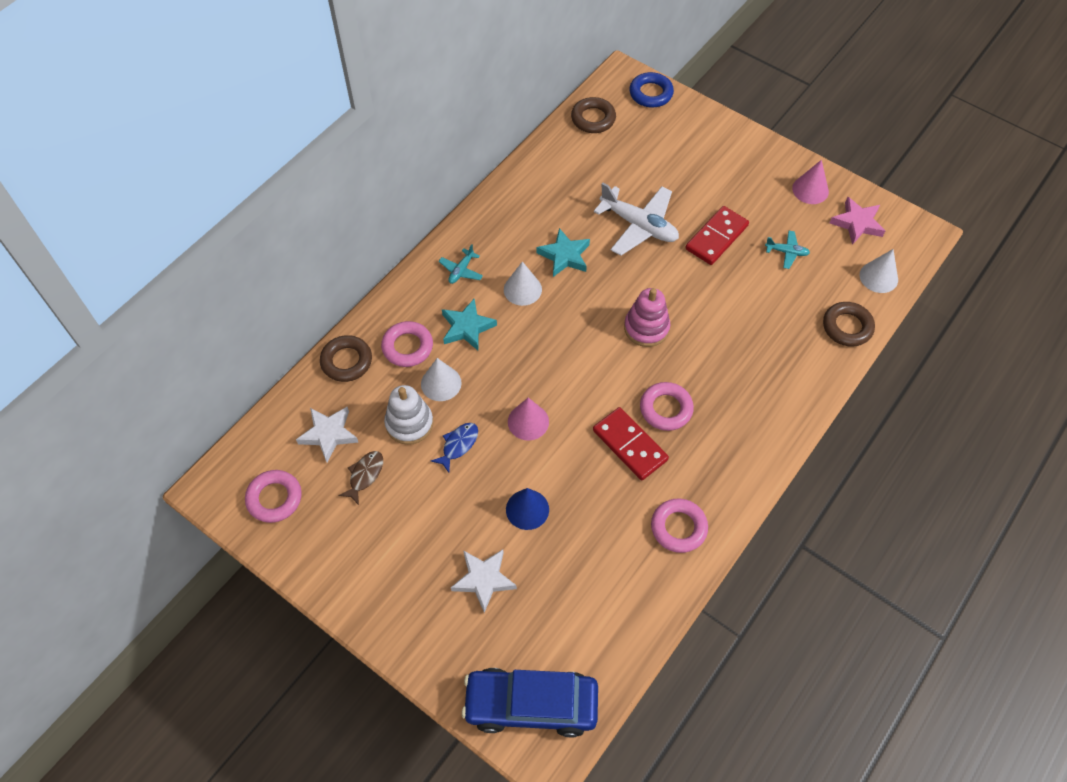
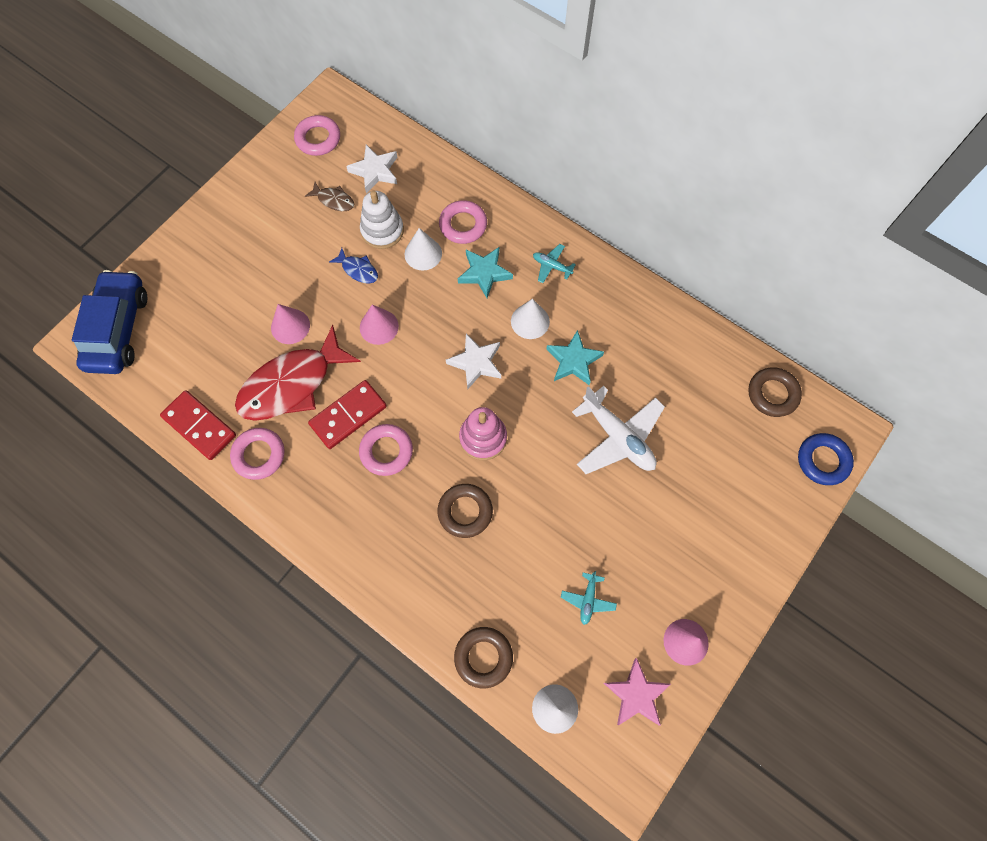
camera: 90 degrees right, 10 degrees up
brown ring [320,335,372,382] -> brown ring moved to [438,484,493,538]
white star [451,550,517,613] -> white star moved to [446,333,501,389]
blue cone [506,488,549,530] -> pink cone [271,304,310,344]
white plane [594,183,679,256] -> white plane turned 75 degrees counterclockwise [572,386,665,474]
red domino [685,206,749,265] -> red domino moved to [160,390,236,460]
none -> red fish [235,325,361,421]

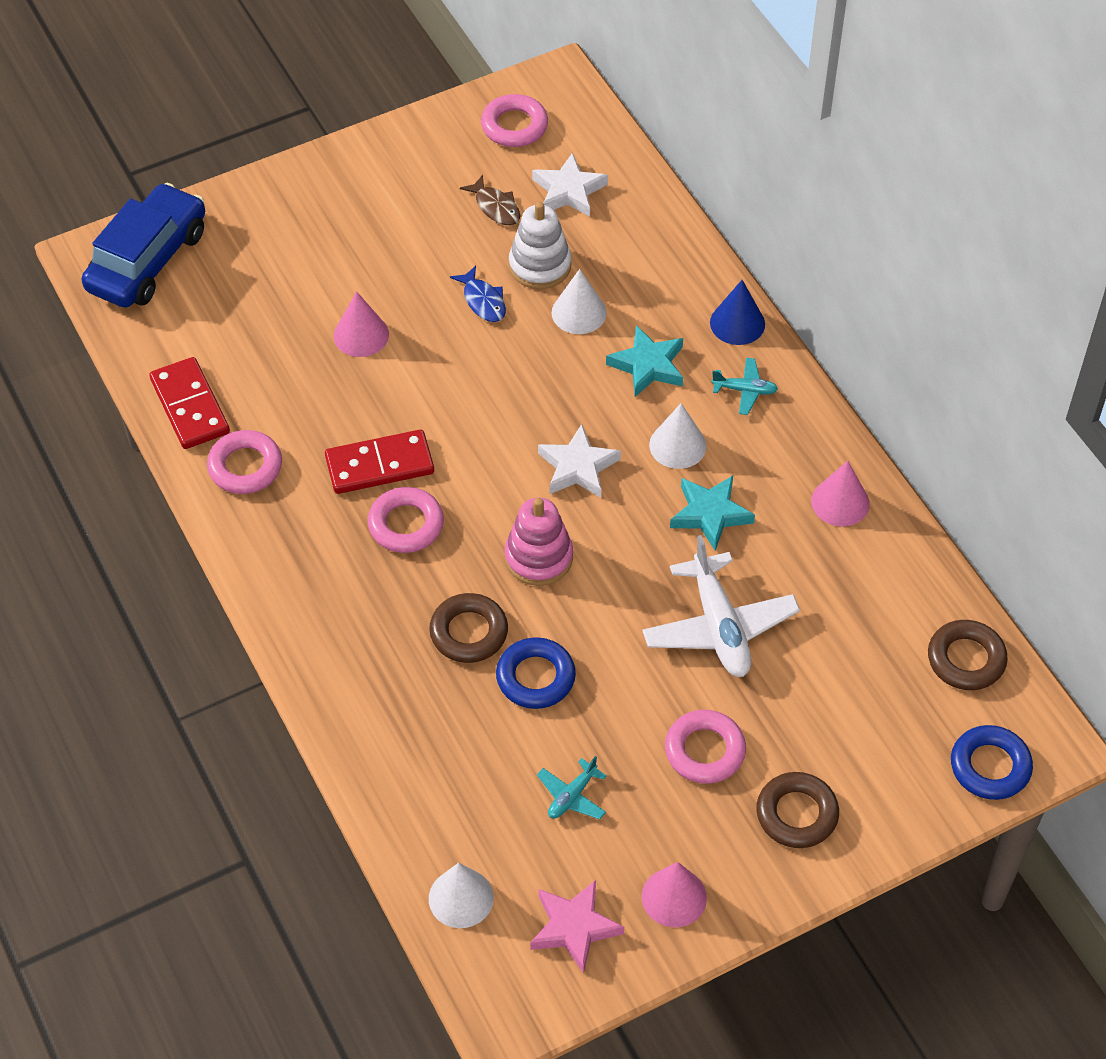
camera: 25 degrees right, 15 degrees down
red fish [235,325,361,421] -> none
pink cone [360,305,399,345] -> pink cone moved to [811,461,870,527]
pink ring [439,200,487,244] -> pink ring moved to [665,710,746,784]
brown ring [454,627,513,689] -> brown ring moved to [756,772,839,848]
turquoise plane [533,244,576,283] -> turquoise plane turned 135 degrees clockwise [711,358,778,415]
none -> blue ring [496,637,576,709]
none -> blue cone [710,280,765,345]

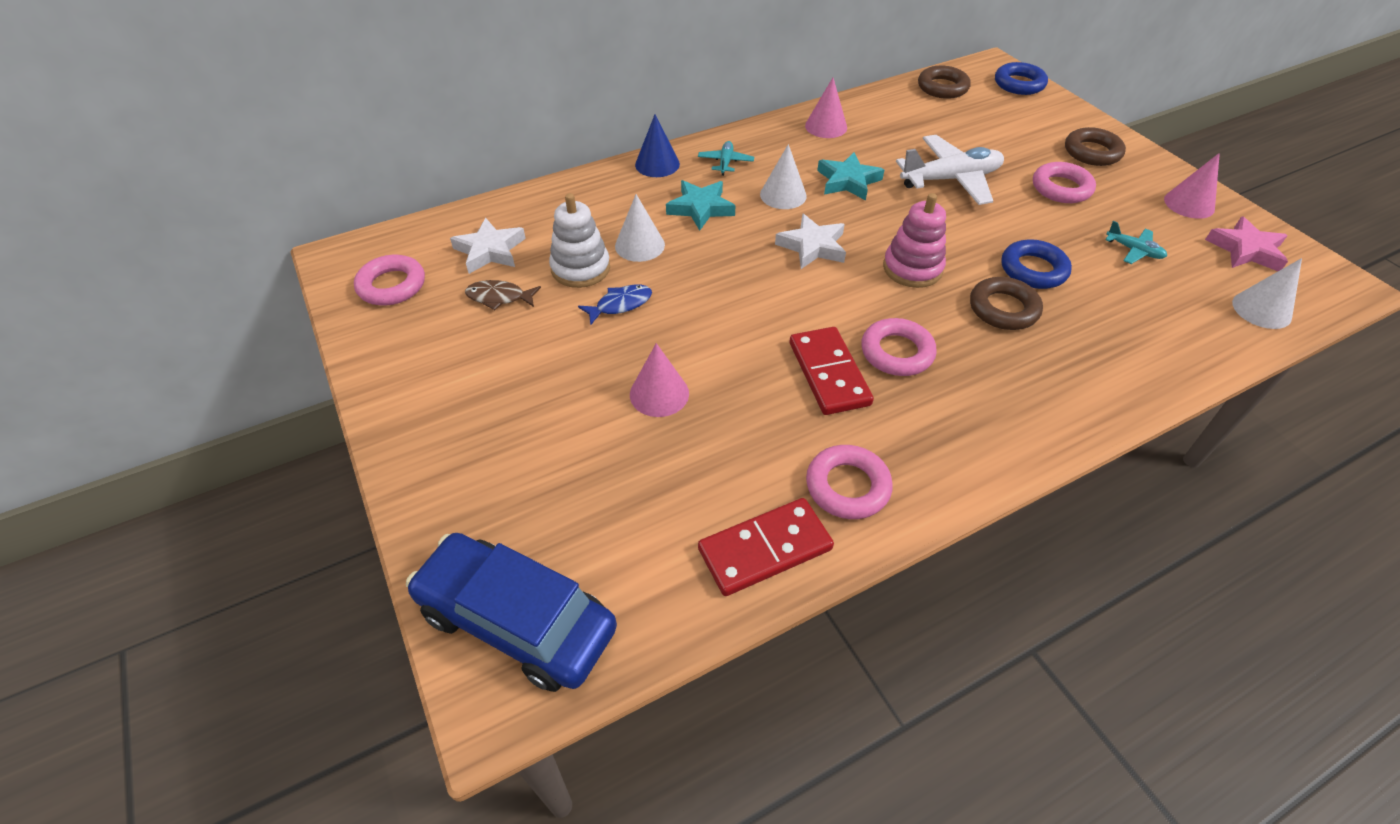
camera: 90 degrees left, 5 degrees down
brown fish [460,175,520,225] -> brown fish turned 135 degrees counterclockwise [465,280,541,310]

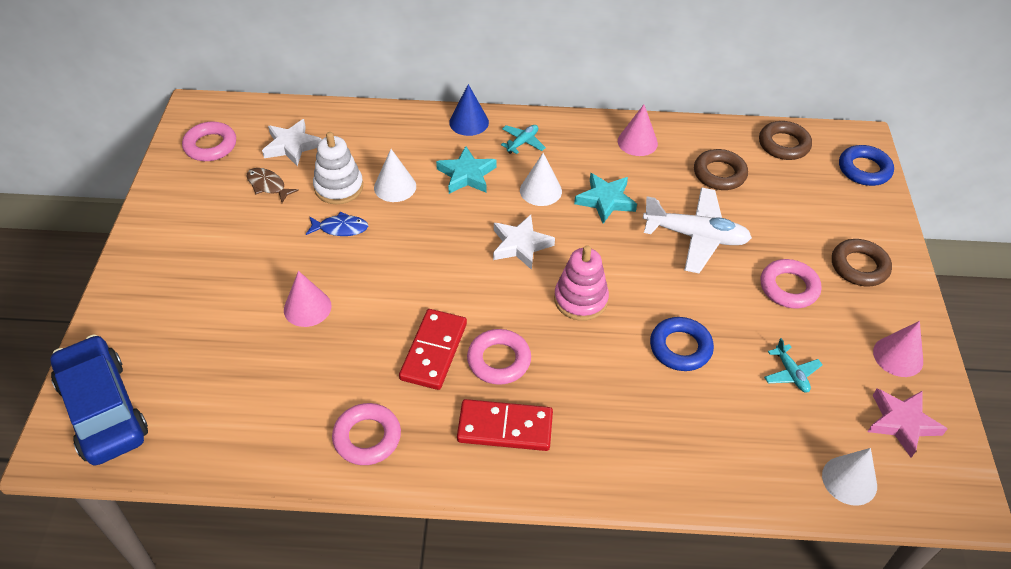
camera: 30 degrees right, 0 degrees up
red domino [698,498,834,596] -> red domino moved to [457,399,553,451]
brown ring [970,277,1043,330] -> brown ring moved to [694,149,748,190]

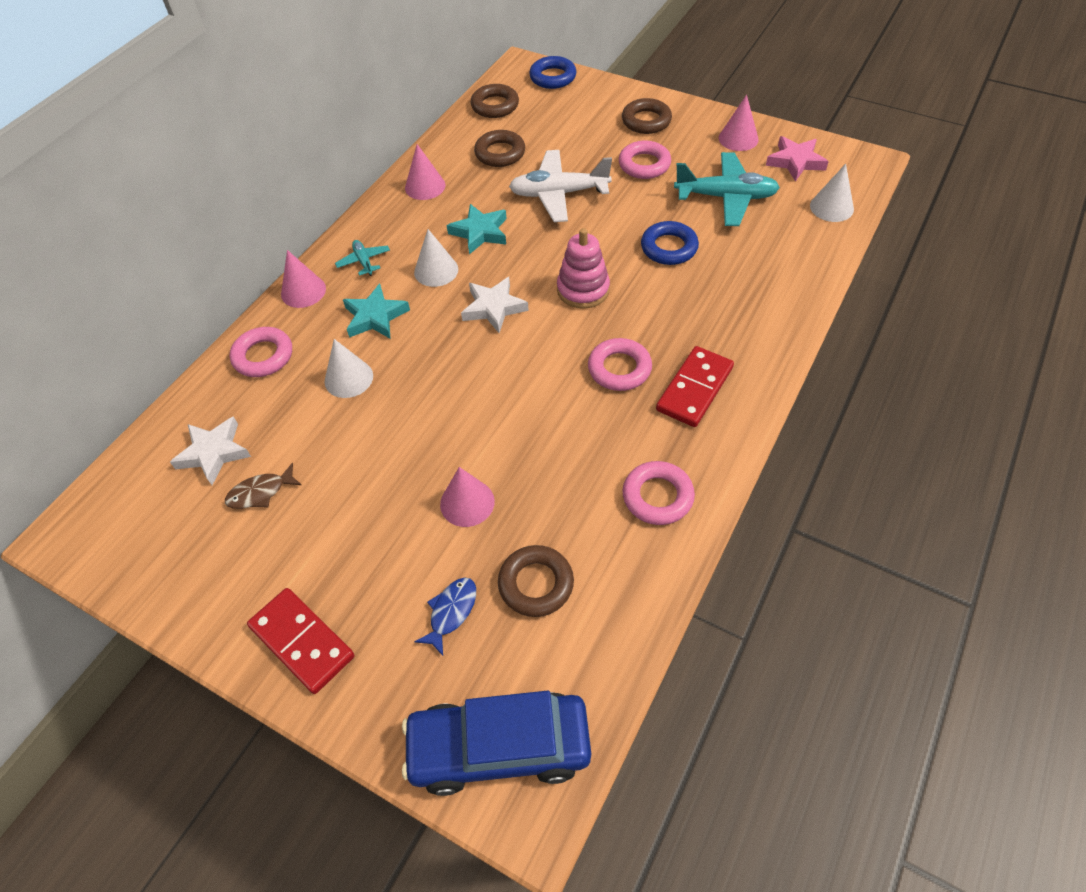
camera: 60 degrees left, 5 degrees up
pink ring [182,122,236,161] -> pink ring moved to [230,327,292,377]
blue fish [306,212,368,236] -> blue fish moved to [414,577,476,656]
white stacking toy [313,132,363,204] -> none
red domino [399,309,467,390] -> red domino moved to [247,588,355,694]
blue cone [449,84,489,136] -> pink cone [281,250,326,308]
white plane [643,187,752,273] -> white plane turned 135 degrees counterclockwise [509,150,612,222]
turquoise plane [764,338,822,393] -> turquoise plane [674,152,780,226], size x2.07
none -> brown ring [498,545,574,617]

